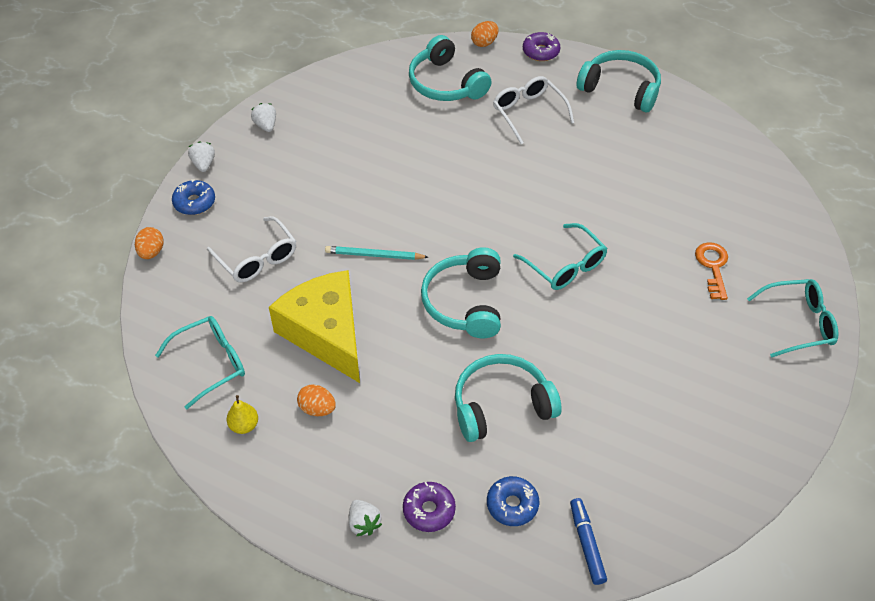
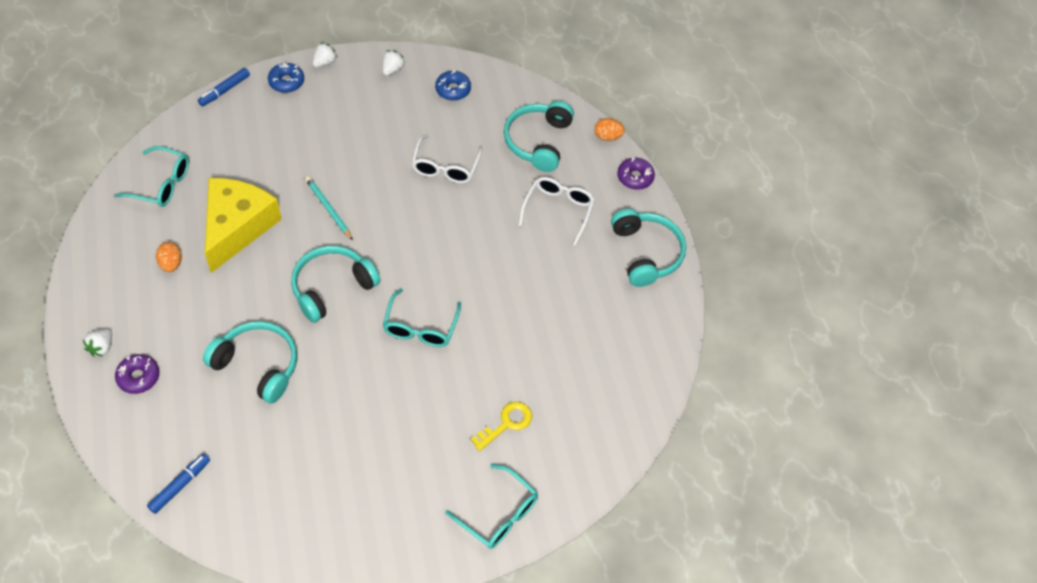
camera: 45 degrees right, 5 degrees up
orange egg [135,227,164,259] -> blue marker [198,68,250,106]
white glasses [207,216,296,282] -> white glasses moved to [411,134,482,183]
yellow pear [227,395,258,434] -> none
blue donut [487,476,539,526] -> blue donut moved to [435,70,471,101]
orange key [695,242,728,300] -> yellow key [471,402,532,451]

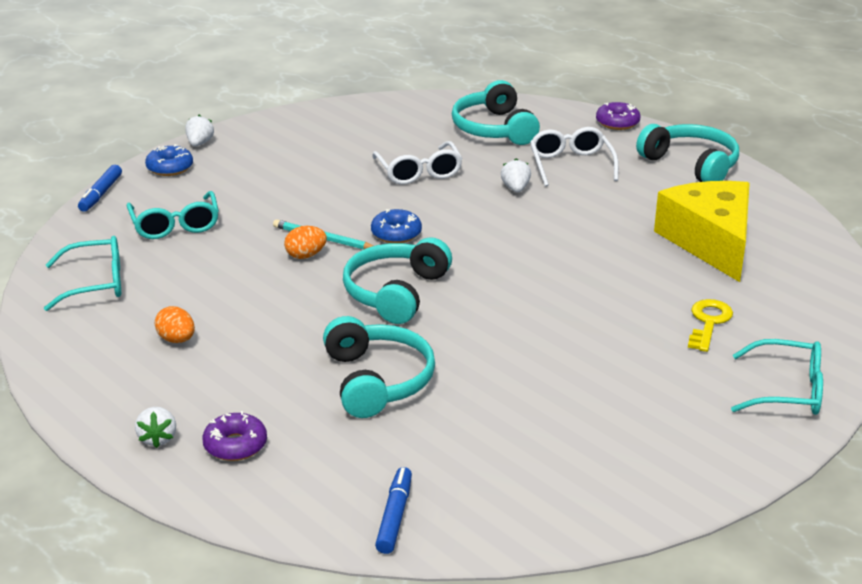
camera: 25 degrees left, 25 degrees down
turquoise headphones [203,321,297,403] -> turquoise headphones turned 75 degrees clockwise [323,316,435,418]
yellow cheese [205,178,282,273] -> yellow cheese moved to [654,181,750,282]
white strawberry [382,50,405,76] -> white strawberry moved to [501,158,531,192]
turquoise glasses [383,289,461,347] -> turquoise glasses moved to [127,191,219,239]
blue donut [435,70,471,101] -> blue donut moved to [371,209,422,243]
orange egg [594,118,625,141] -> orange egg moved to [284,226,327,259]

